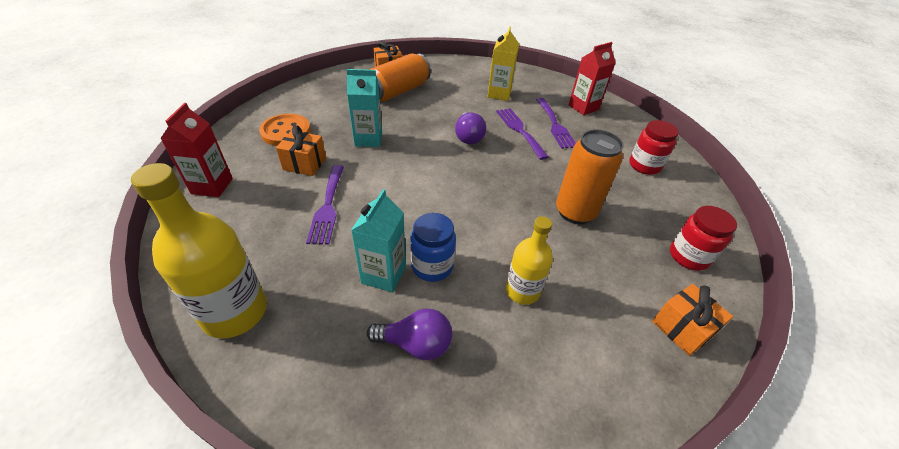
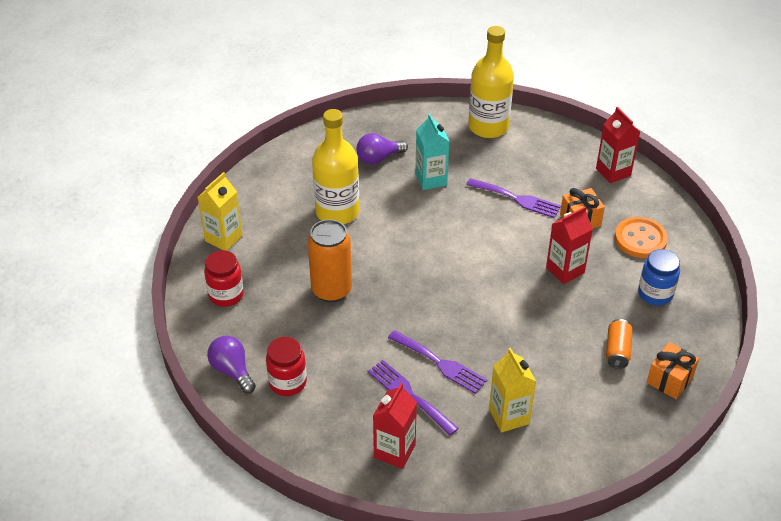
camera: 150 degrees right, 0 degrees up
purple fork [306,165,344,245] -> purple fork turned 150 degrees clockwise [466,178,561,218]
turquoise carton [346,69,382,147] -> red carton [546,206,593,284]
orange can [370,53,431,102] -> orange can [606,319,633,369], size x0.56
blue jar [410,213,456,282] -> blue jar moved to [638,249,680,305]
purple light bulb [455,112,486,144] -> purple light bulb moved to [207,336,256,393]
yellow bottle [506,216,553,305] -> yellow bottle [312,109,359,224], size x1.65
orange gift [652,284,733,356] -> yellow carton [198,172,243,251]

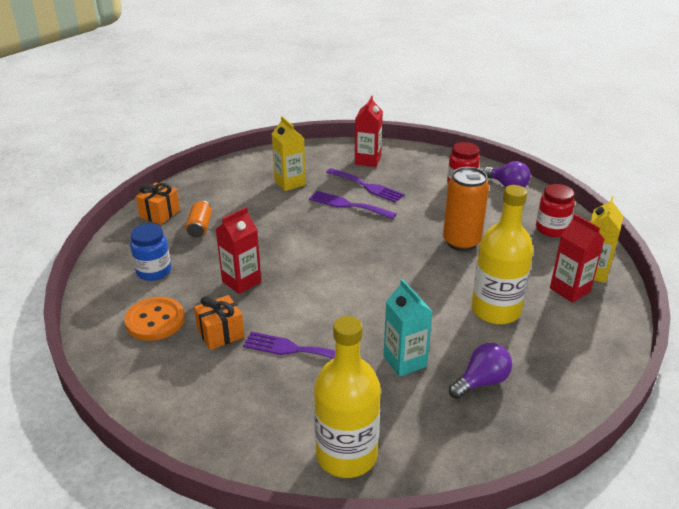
camera: 170 degrees right, 10 degrees down
red carton [596,107,640,183] -> red carton moved to [550,214,605,303]

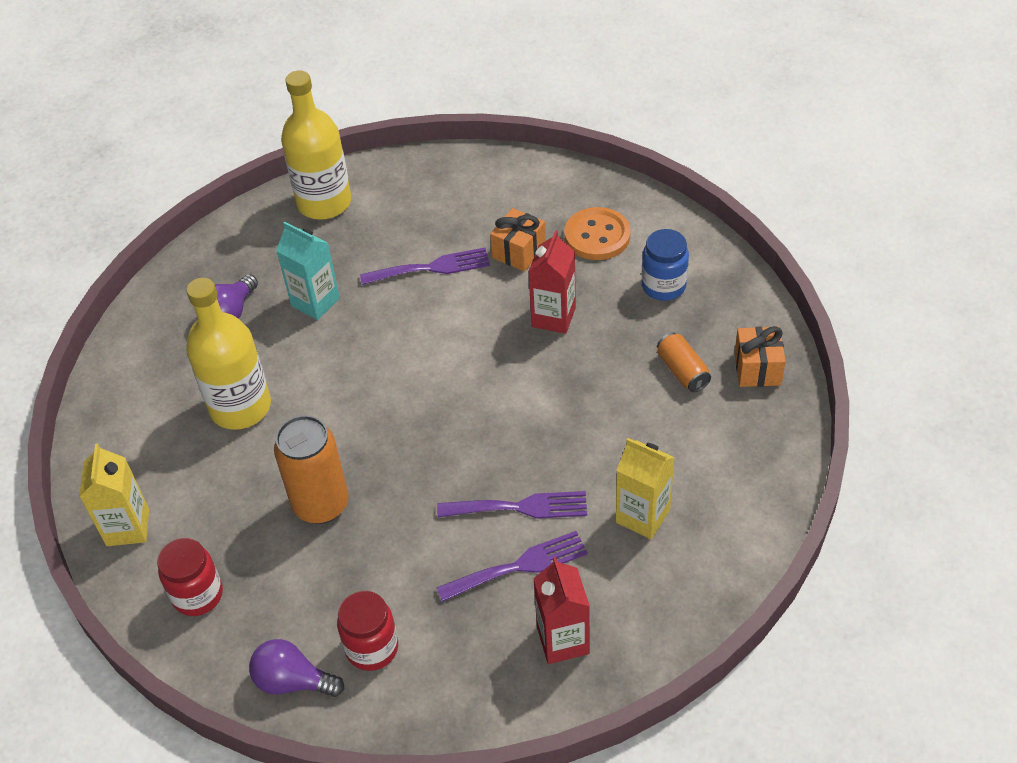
camera: 155 degrees right, 15 degrees up
purple fork [326,168,405,202] -> purple fork turned 150 degrees clockwise [436,531,588,602]
red carton [550,214,605,303] -> none

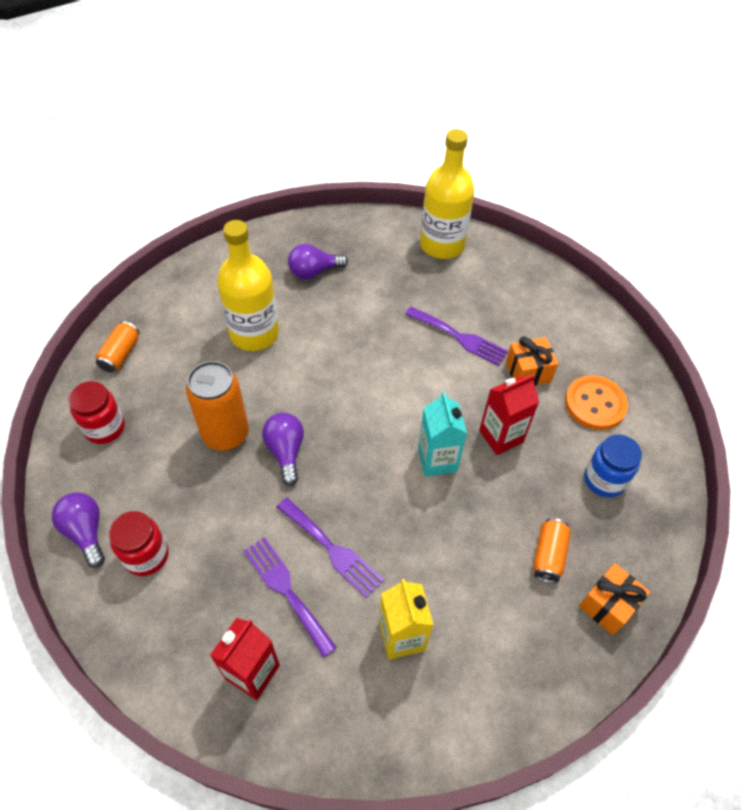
camera: 40 degrees right, 5 degrees up
yellow carton [79,443,149,546] -> orange can [96,321,139,373]
turquoise carton [276,222,340,320] -> turquoise carton moved to [418,392,467,477]
purple fork [436,531,588,602] -> purple fork turned 150 degrees counterclockwise [244,537,337,658]
none -> purple light bulb [262,413,304,486]

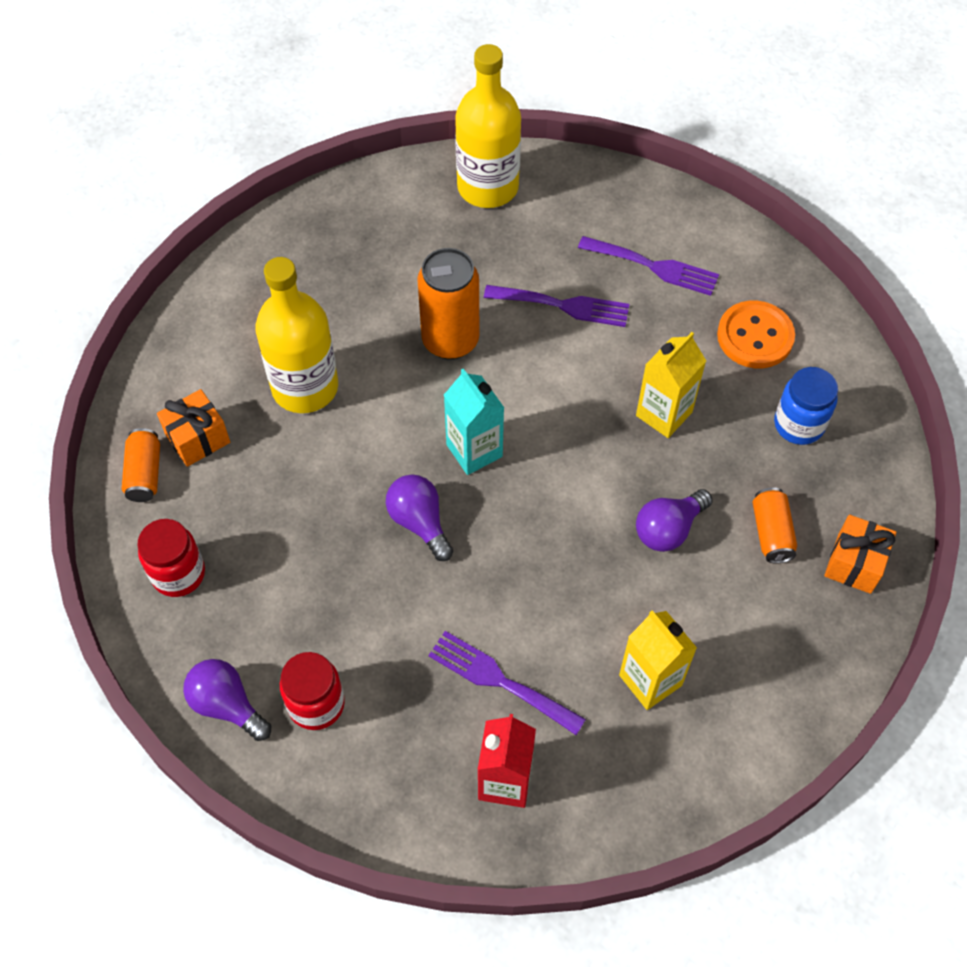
camera: 20 degrees left, 5 degrees up
orange can [186,361,249,451] -> orange can moved to [417,248,479,360]
purple fork [277,498,384,598] -> purple fork moved to [578,236,719,296]
purple light bulb [288,244,348,279] -> purple light bulb moved to [636,489,713,552]
turquoise carton [418,392,467,477] -> turquoise carton moved to [444,368,504,475]
red carton [479,375,539,455] -> yellow carton [636,332,706,438]
orange gift [506,337,558,386] -> orange gift moved to [157,389,230,467]

